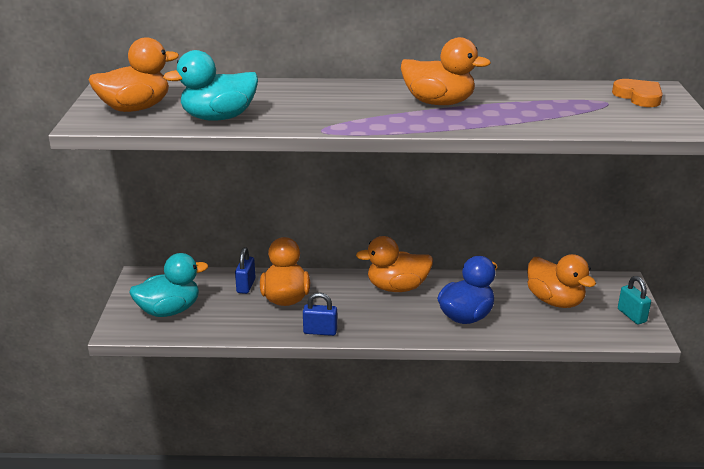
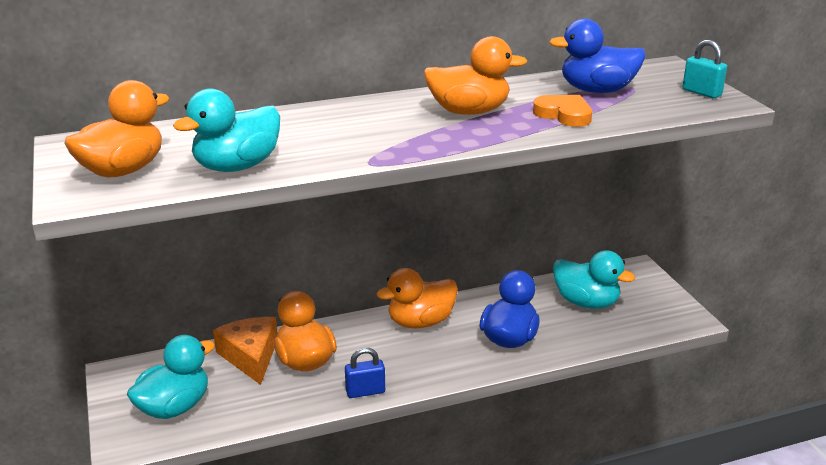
camera: 20 degrees left, 0 degrees up
blue padlock [235,247,256,294] -> orange cheese [213,317,277,385]
orange duck [527,254,596,308] -> turquoise duck [553,250,635,309]
orange heart [612,79,663,107] -> orange heart moved to [533,95,592,127]
turquoise padlock [618,276,651,324] -> turquoise padlock moved to [682,40,727,98]
none -> blue duck [549,19,645,93]

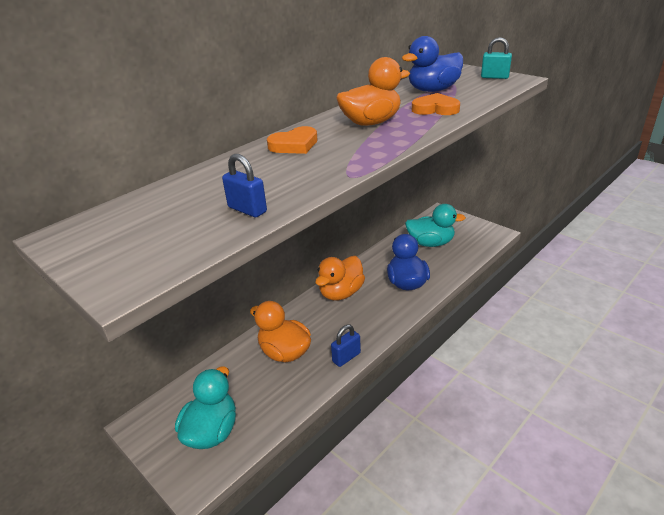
camera: 25 degrees left, 5 degrees up
orange duck [64,80,169,177] -> none
turquoise duck [173,88,280,172] -> blue padlock [222,154,267,217]
orange cheese [213,317,277,385] -> none
none -> orange heart [267,126,318,154]

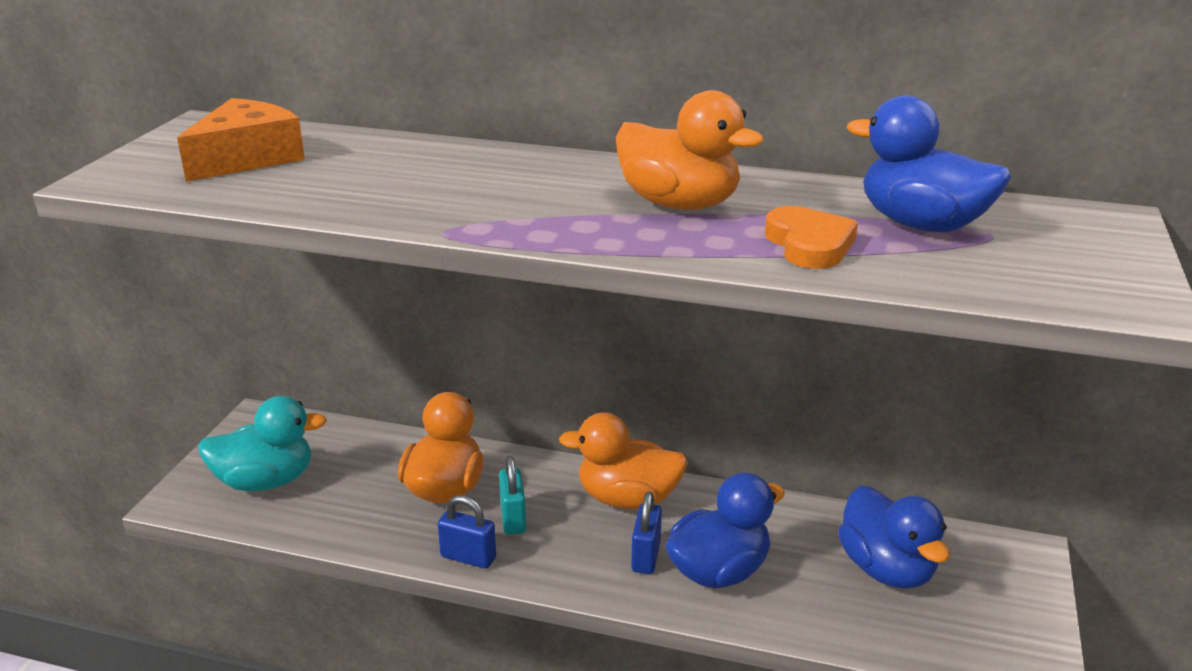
camera: 60 degrees right, 5 degrees down
blue padlock [222,154,267,217] -> blue padlock moved to [631,491,662,574]
orange heart [267,126,318,154] -> none
turquoise duck [405,204,466,247] -> blue duck [838,485,950,589]
turquoise padlock [481,37,512,79] -> turquoise padlock moved to [499,456,526,534]
none -> orange cheese [177,98,305,182]

